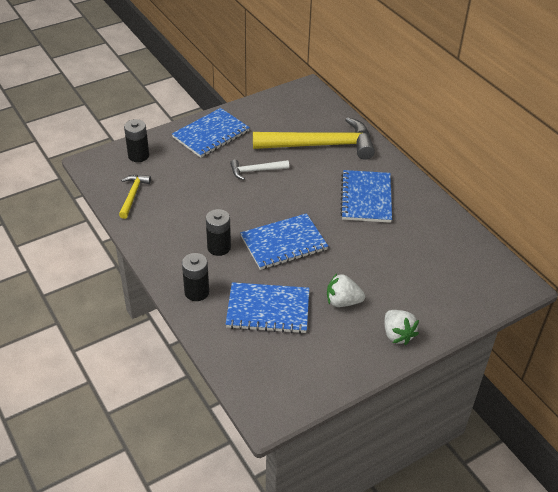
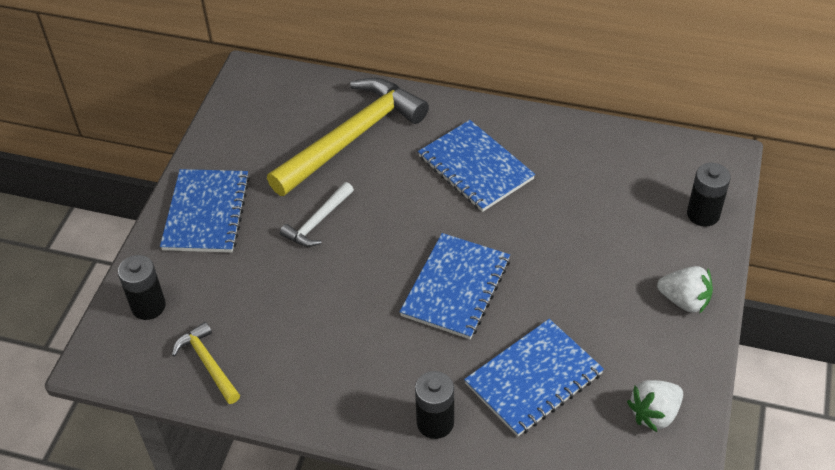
camera: 40 degrees left, 5 degrees up
black battery [206,209,231,256] -> black battery moved to [687,163,731,227]
white strawberry [327,273,365,307] -> white strawberry moved to [627,380,683,432]

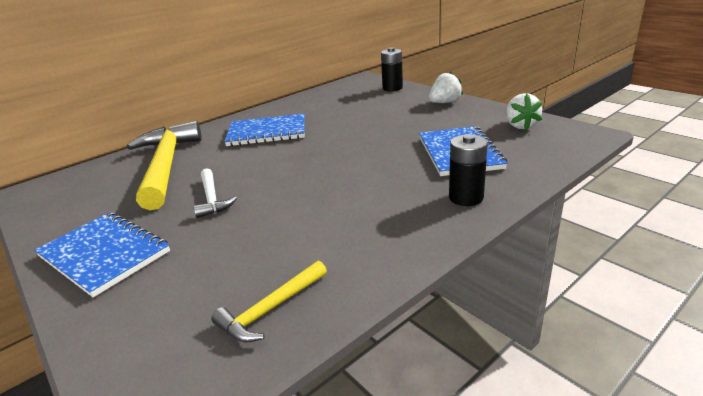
camera: 55 degrees left, 20 degrees down
black battery [118,255,166,320] -> none
yellow hammer [172,322,240,404] -> yellow hammer turned 45 degrees counterclockwise [211,260,327,342]
blue notebook [399,233,510,339] -> none

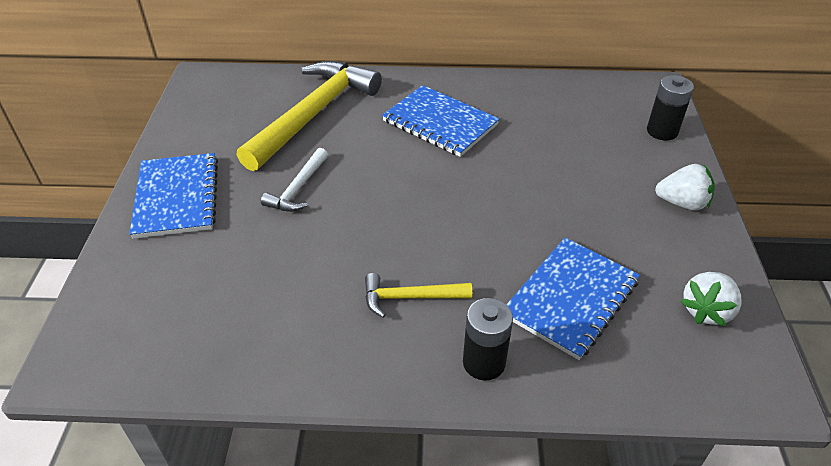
camera: 40 degrees right, 15 degrees up
yellow hammer [211,260,327,342] -> yellow hammer moved to [365,273,472,318]

